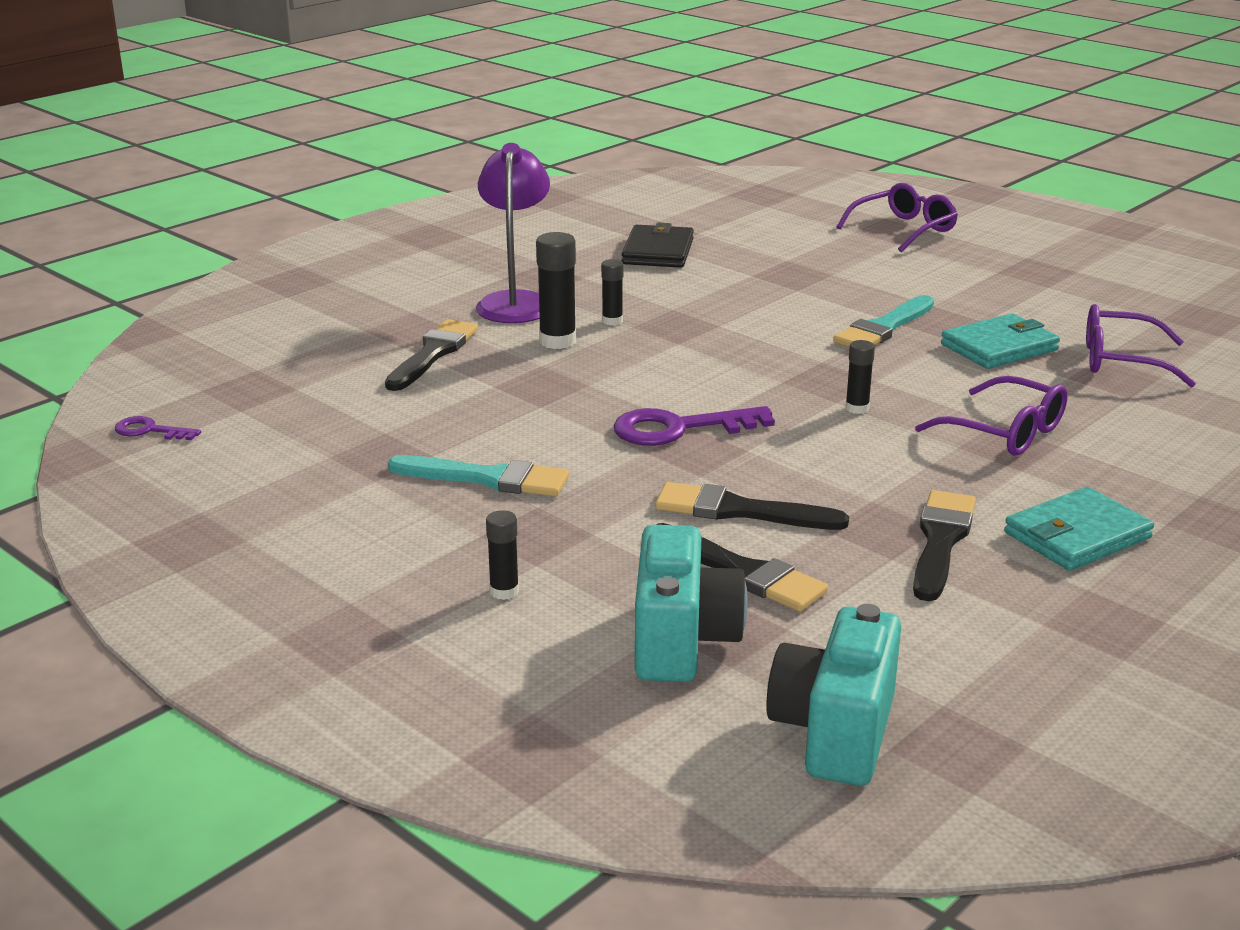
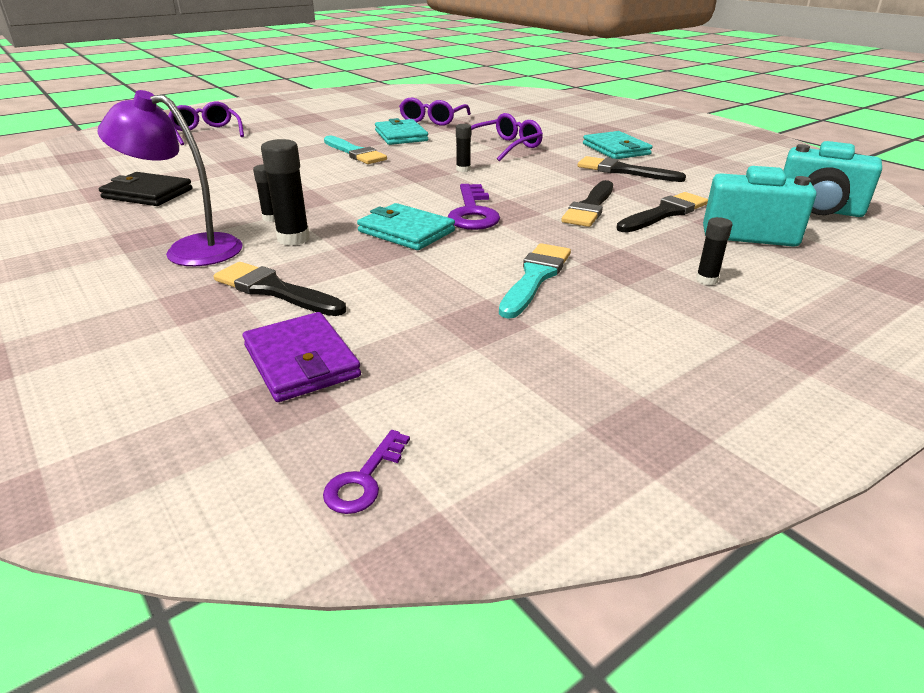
camera: 80 degrees left, 5 degrees up
none -> purple wallet [243,312,361,402]
none -> turquoise wallet [357,203,455,250]

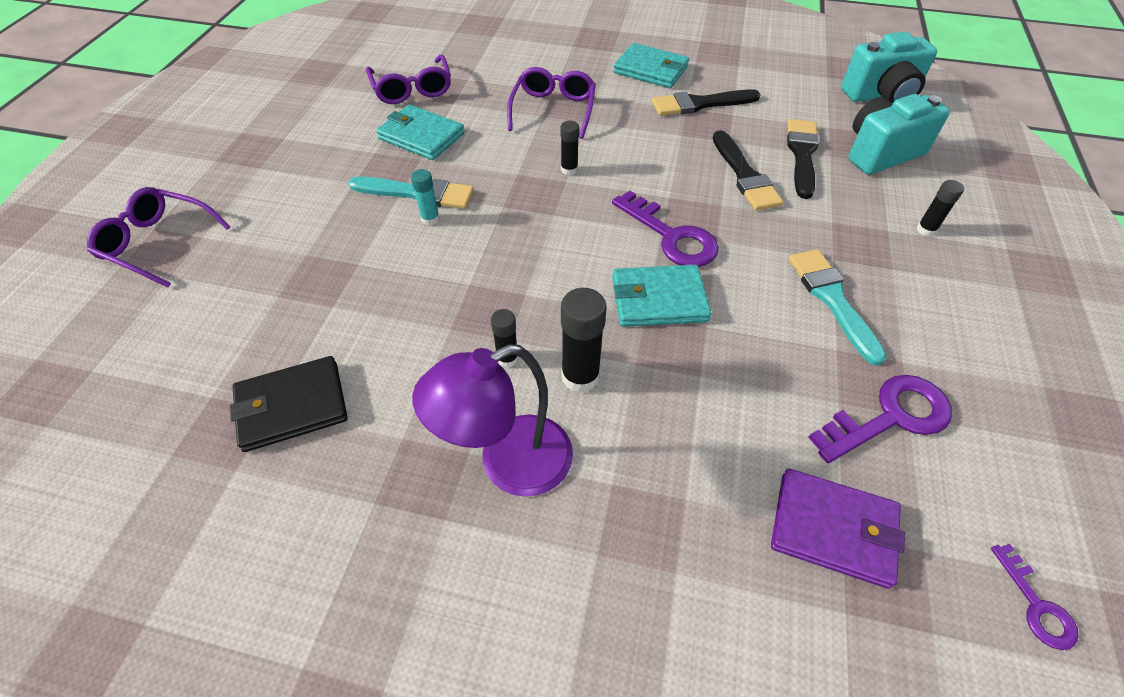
camera: 40 degrees left, 20 degrees up
black brush [214,262,346,316] -> none
none -> turquoise glue stick [411,169,440,225]
none -> purple key [808,375,952,463]

